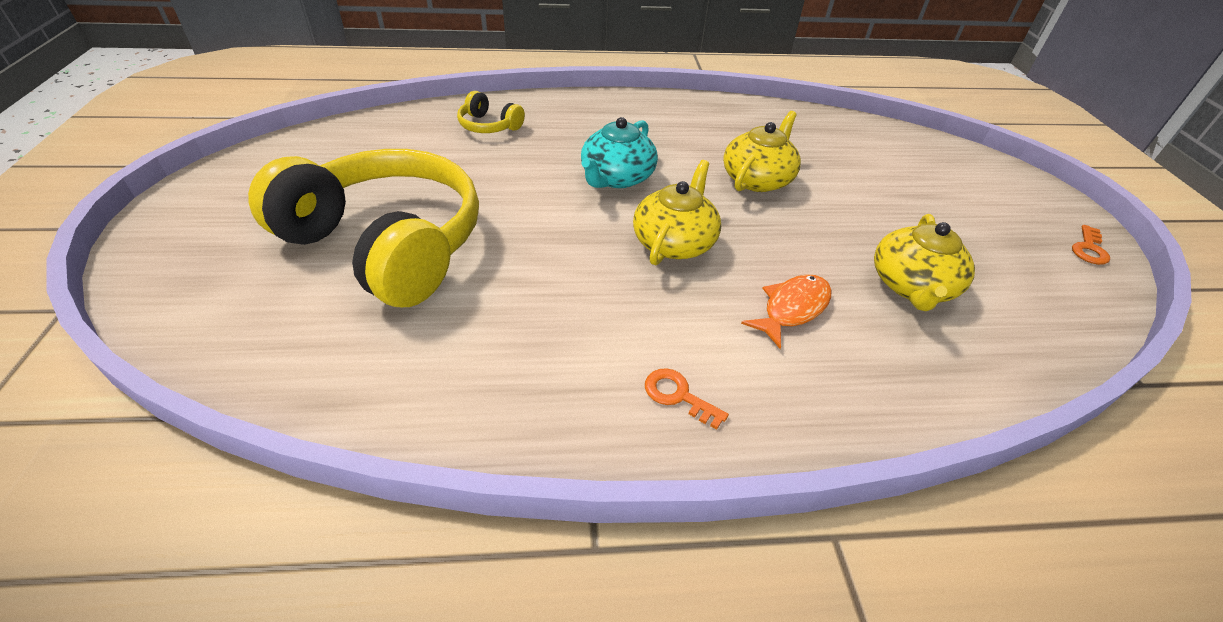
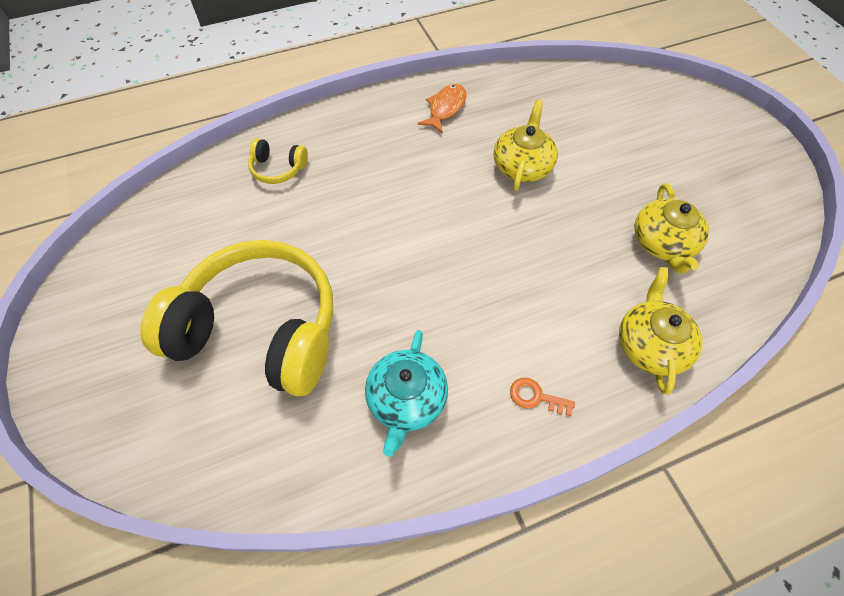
camera: 15 degrees left, 15 degrees up
turquoise teapot [581,117,658,188] -> turquoise teapot moved to [365,330,448,457]
yellow teapot [633,160,721,265] -> yellow teapot moved to [619,267,702,394]
orange fish [741,274,831,349] -> orange fish moved to [418,84,466,133]
orange key [1072,225,1110,265] -> none

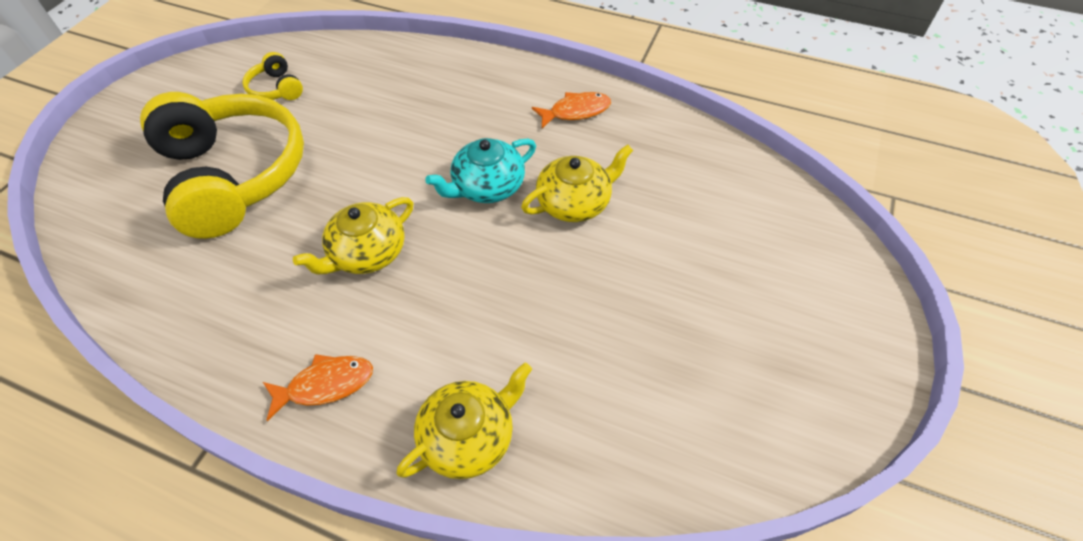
camera: 45 degrees right, 5 degrees down
yellow headphones [248,138,308,184] -> yellow headphones moved to [242,52,303,100]
turquoise teapot [365,330,448,457] -> turquoise teapot moved to [425,138,536,203]
orange key [510,378,575,416] -> orange fish [263,354,373,421]
yellow teapot [634,183,709,274] -> yellow teapot moved to [293,197,413,274]

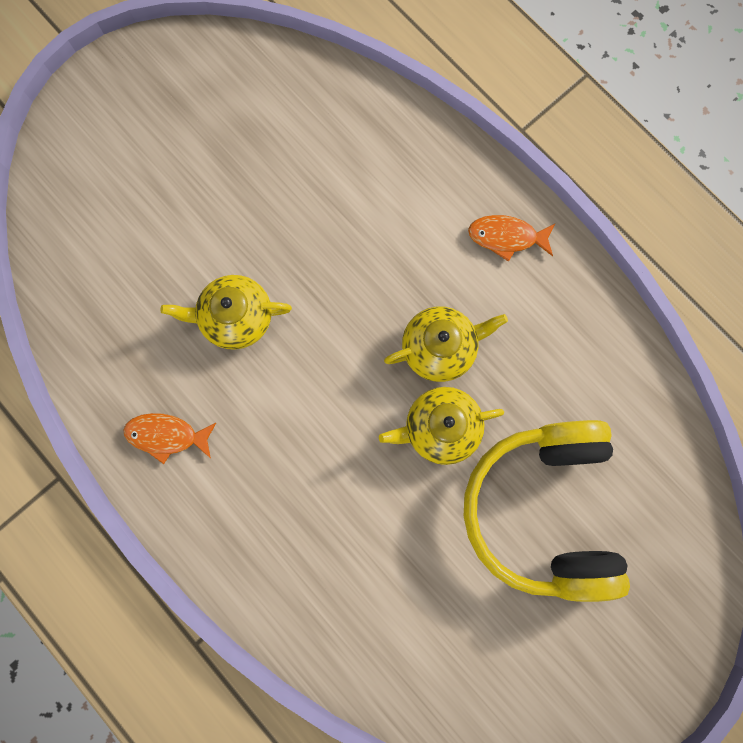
camera: 155 degrees left, 25 degrees up
yellow headphones [242,52,303,100] -> none
yellow teapot [397,363,532,479] -> yellow teapot moved to [379,387,504,465]
turquoise teapot [425,138,536,203] -> none

